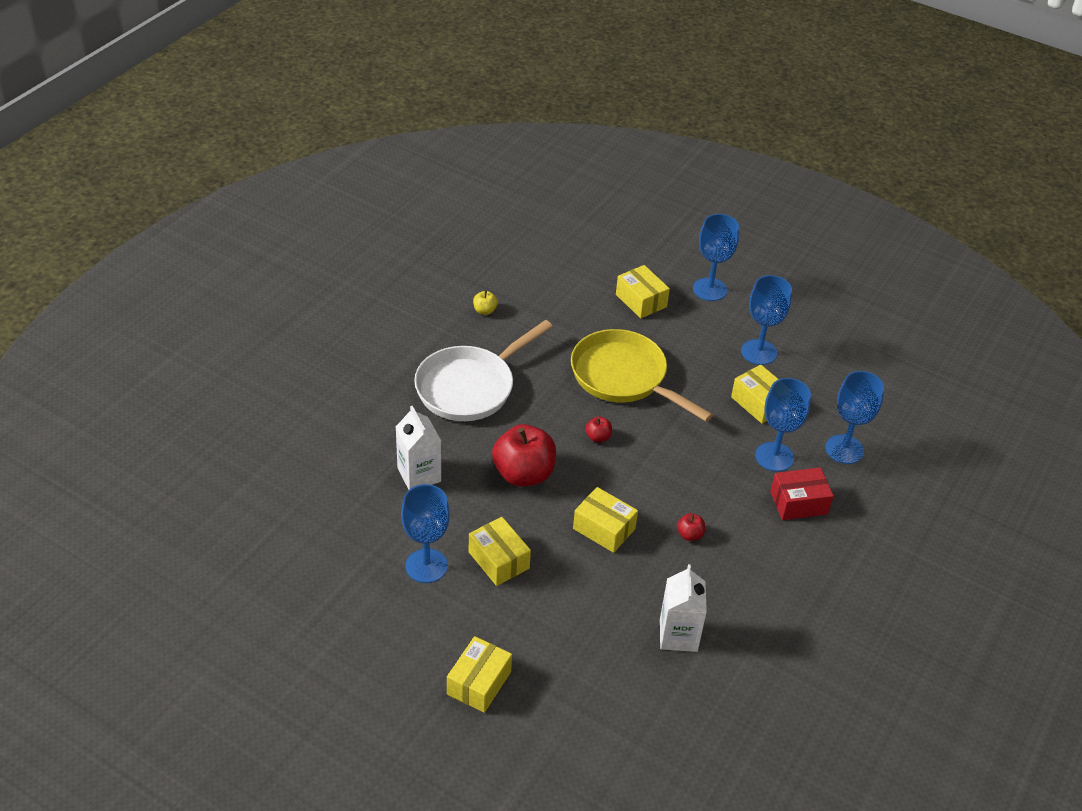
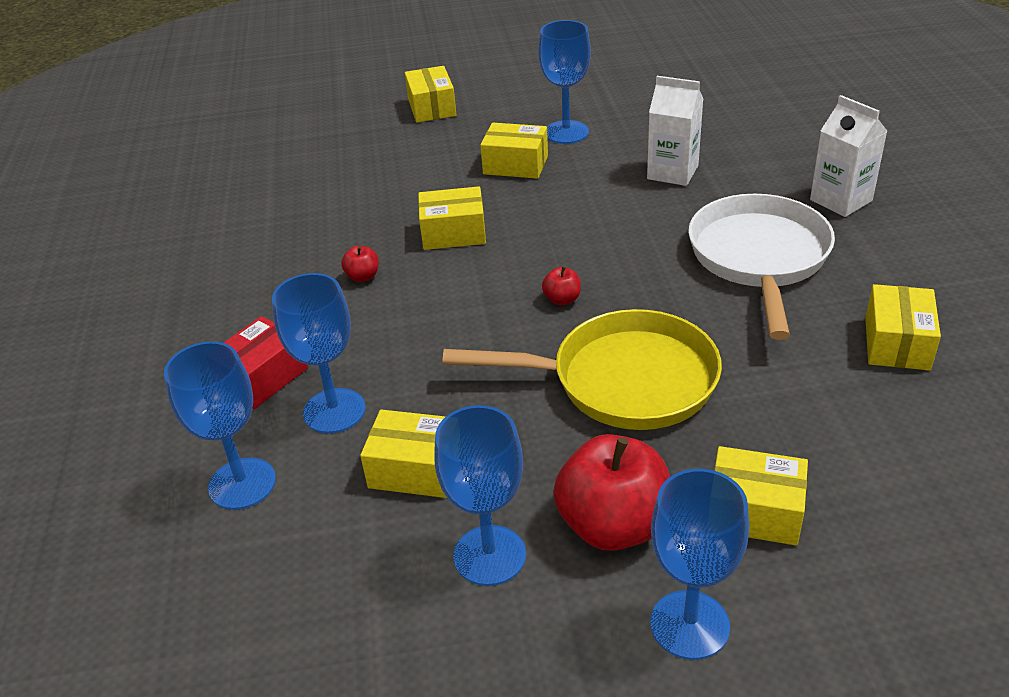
camera: 145 degrees right, 5 degrees down
yellow apple [473,291,498,315] -> yellow box [865,284,941,370]
red apple [492,424,556,487] -> red apple moved to [553,434,670,551]
white carton [660,564,707,652] -> white carton moved to [810,95,887,217]

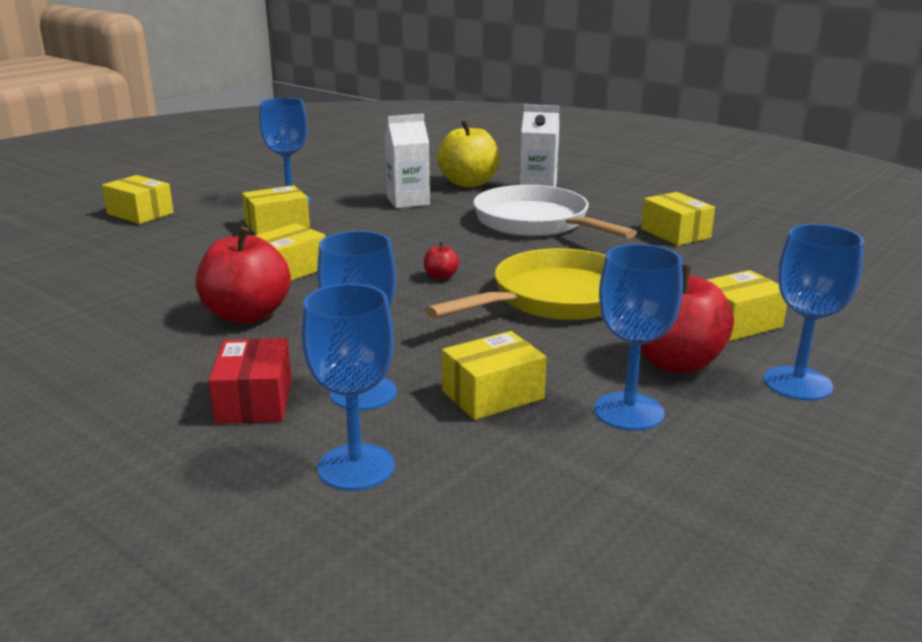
camera: 45 degrees left, 15 degrees down
red apple [341,246,379,282] -> red apple [196,227,291,324], size x2.31
none -> yellow apple [437,120,500,187]

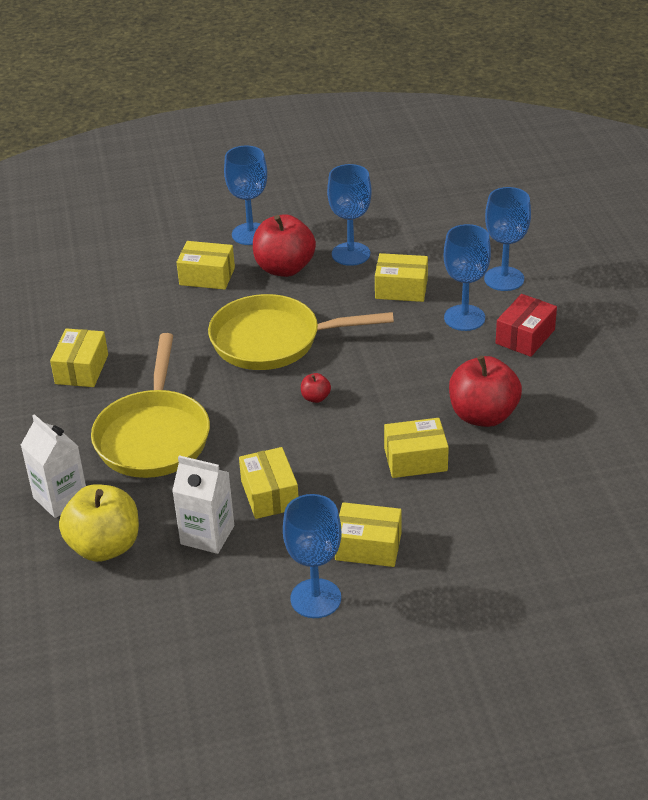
camera: 140 degrees left, 15 degrees up
yellow box [102,175,174,224] -> yellow box moved to [239,447,298,519]
white pan [473,185,637,239] -> yellow pan [91,333,210,478]

